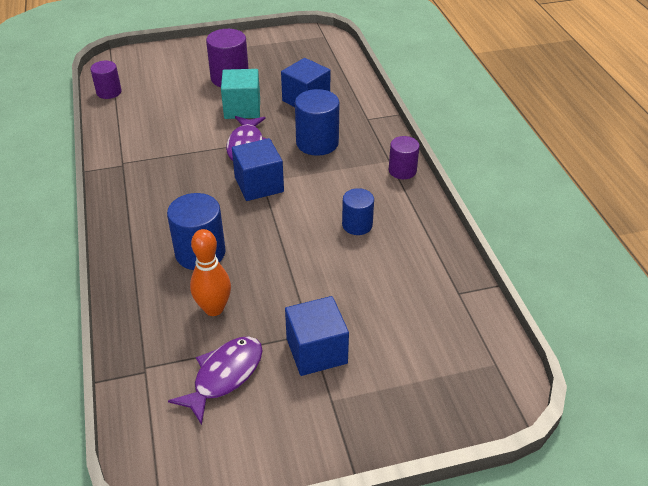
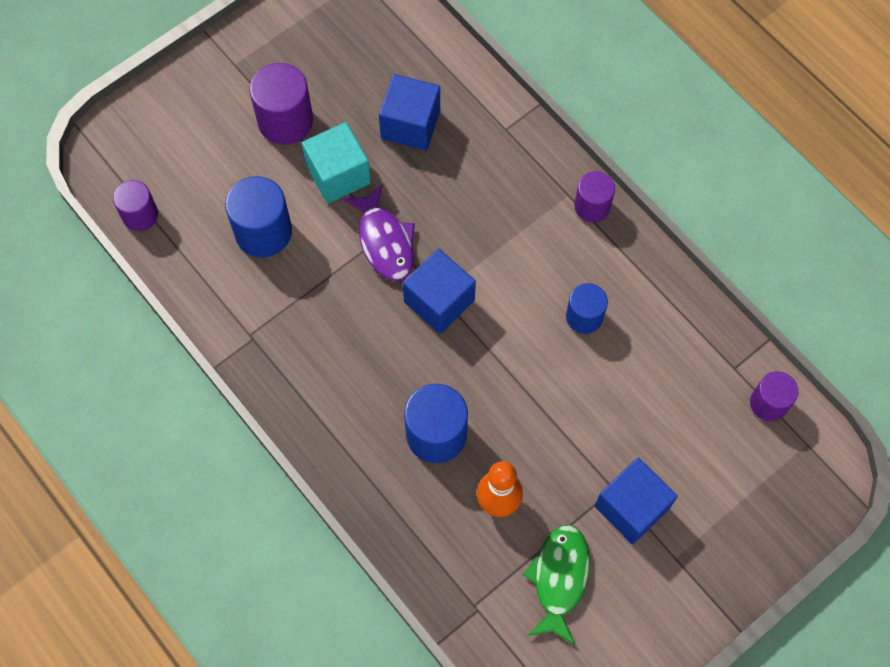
camera: 25 degrees left, 25 degrees up
purple fish [168,336,263,425] -> green fish [523,525,590,645]
blue cylinder [295,89,339,156] -> blue cylinder moved to [225,176,292,257]
none -> purple cylinder [750,371,799,421]

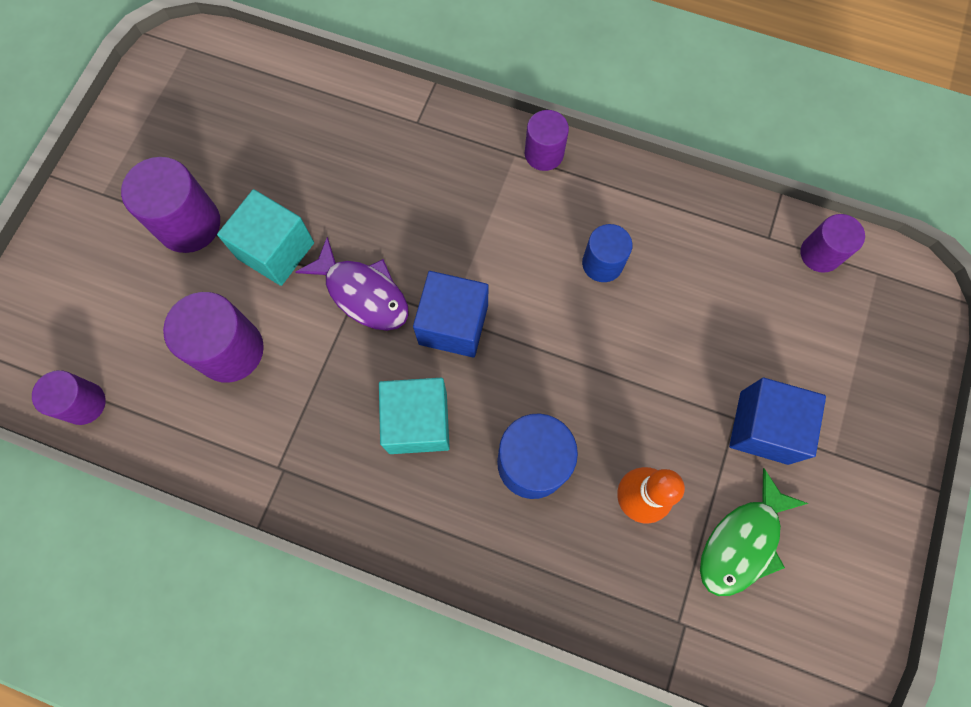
camera: 30 degrees left, 5 degrees up
blue cylinder [225,176,292,257] -> purple cylinder [163,292,264,383]
blue cube [379,74,440,151] -> none
green fish [523,525,590,645] -> green fish turned 120 degrees counterclockwise [700,468,809,596]
none -> turquoise cube [379,378,450,454]

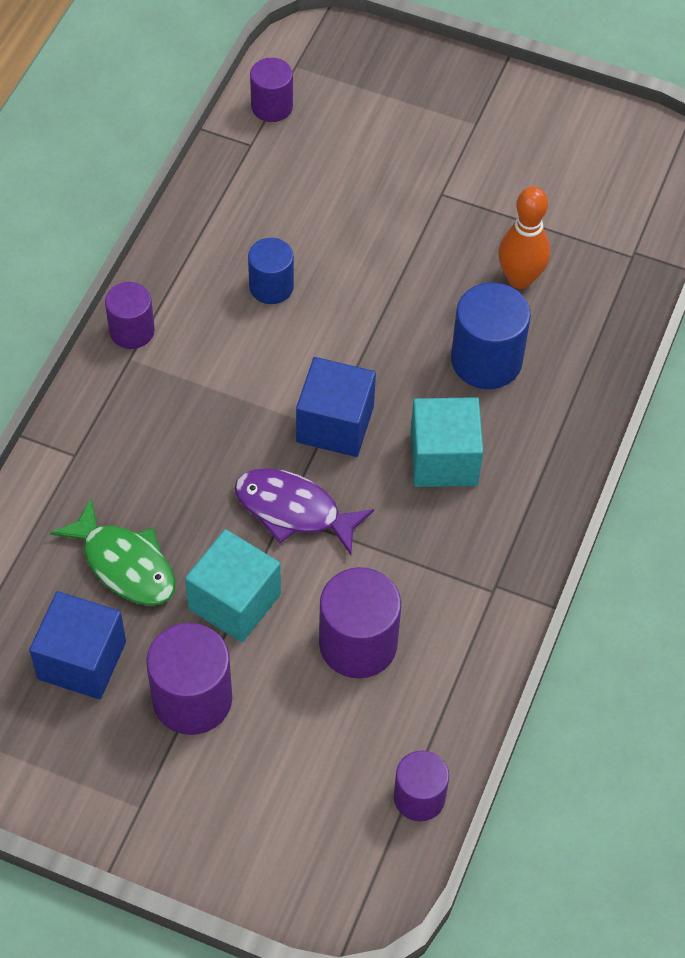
camera: 90 degrees left, 15 degrees down
purple fish [295,237,409,331] -> purple fish turned 105 degrees counterclockwise [234,468,374,555]
green fish [700,468,809,596] -> green fish moved to [50,498,176,606]
blue cube [729,378,826,465] -> blue cube moved to [29,591,126,699]

